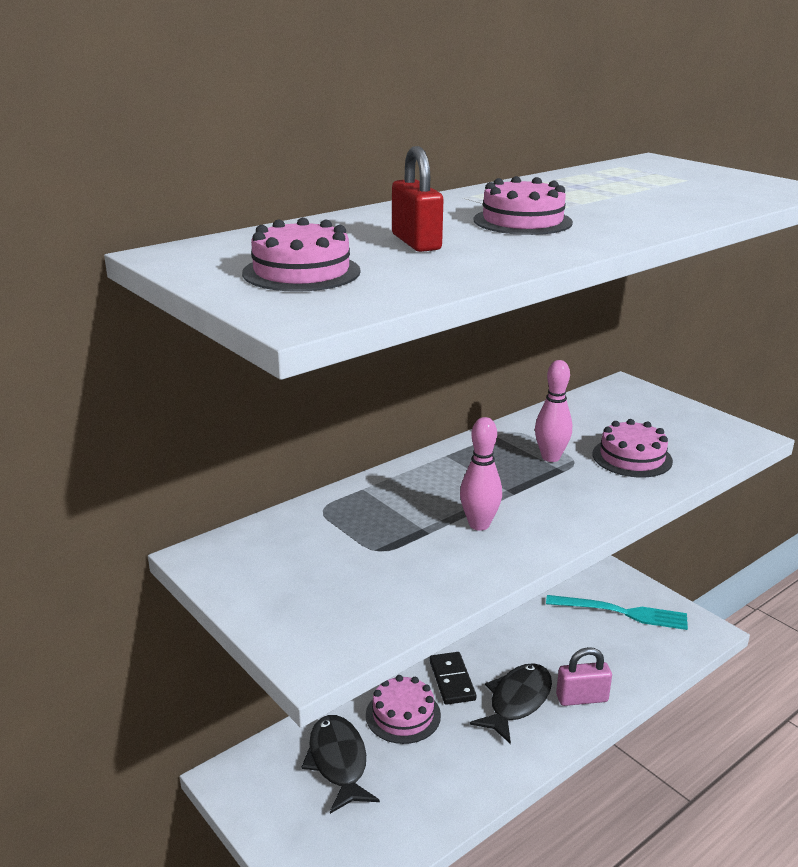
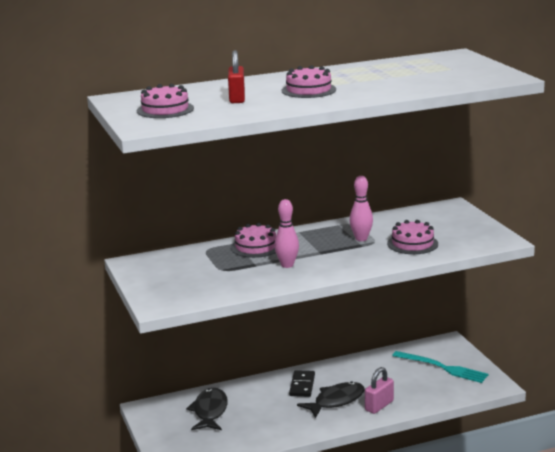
camera: 20 degrees right, 5 degrees down
pink cake [366,675,441,744] -> pink cake moved to [231,223,276,258]
pink padlock [556,647,612,706] -> pink padlock turned 60 degrees counterclockwise [365,367,394,414]

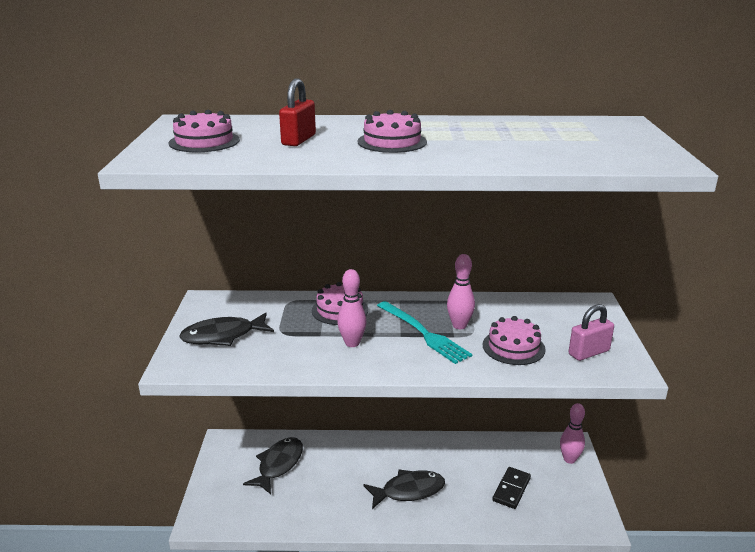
camera: 20 degrees right, 5 degrees up
black domino [289,370,315,397] -> black domino moved to [492,467,531,509]
pink padlock [365,367,394,414] -> pink padlock moved to [569,304,614,361]
turquoise fork [392,351,488,383] -> turquoise fork moved to [377,301,472,364]
none -> black fish [179,313,274,346]
none -> pink bowling pin [560,403,585,464]

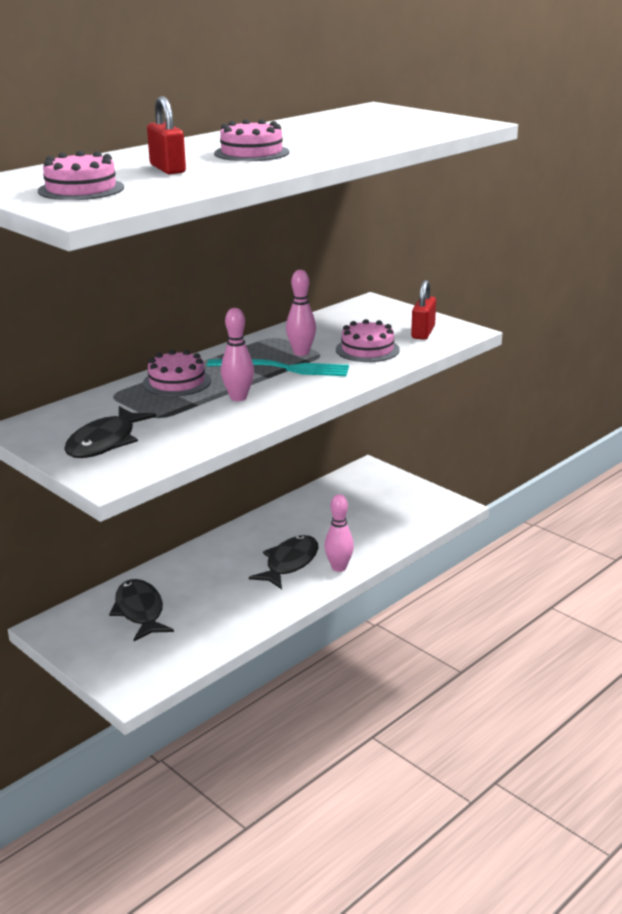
camera: 45 degrees left, 0 degrees up
black domino [492,467,531,509] -> none
pink bowling pin [560,403,585,464] -> pink bowling pin moved to [325,494,354,572]
pink padlock [569,304,614,361] -> red padlock [411,280,436,340]

